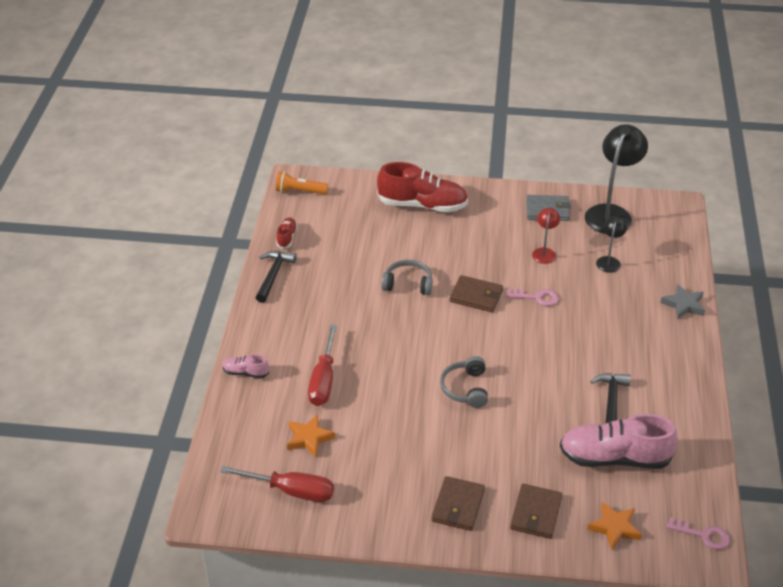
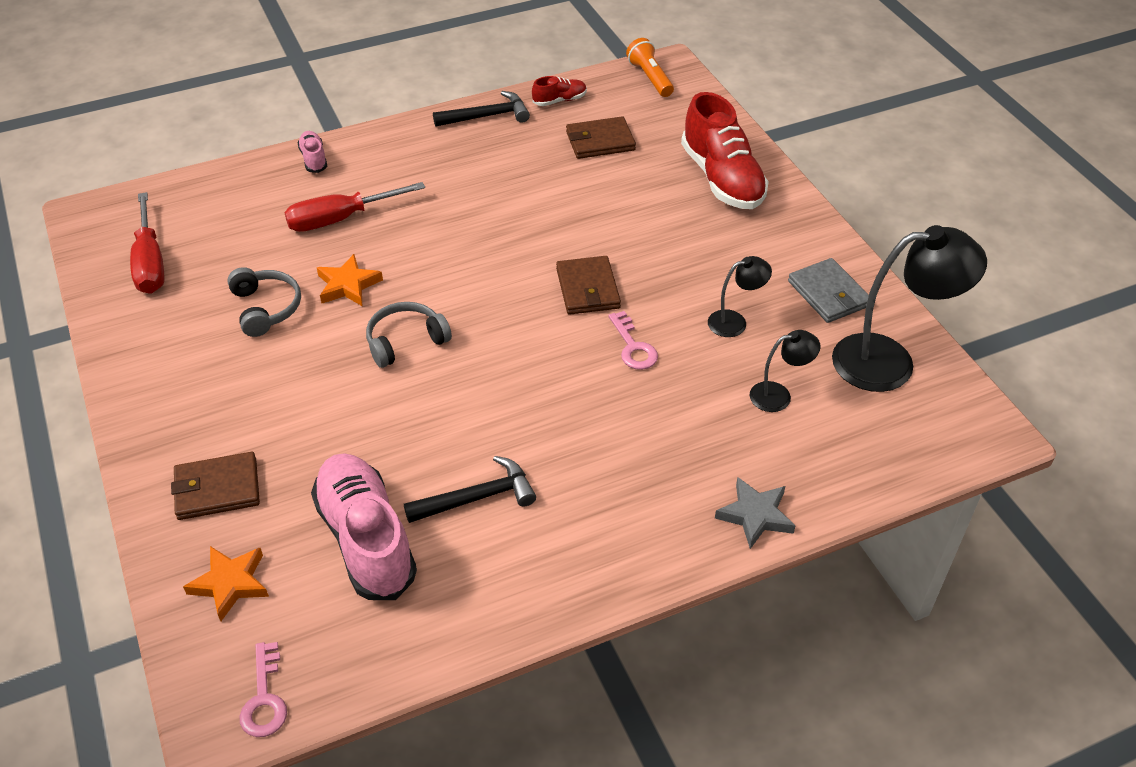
camera: 60 degrees right, 5 degrees up
orange star [287,414,335,457] -> orange star moved to [317,254,383,306]
grey headphones [381,260,433,295] -> grey headphones moved to [227,267,301,337]
brown wallet [431,476,485,531] -> brown wallet moved to [566,116,636,159]
red lamp [532,208,560,264] -> black lamp [708,256,772,337]

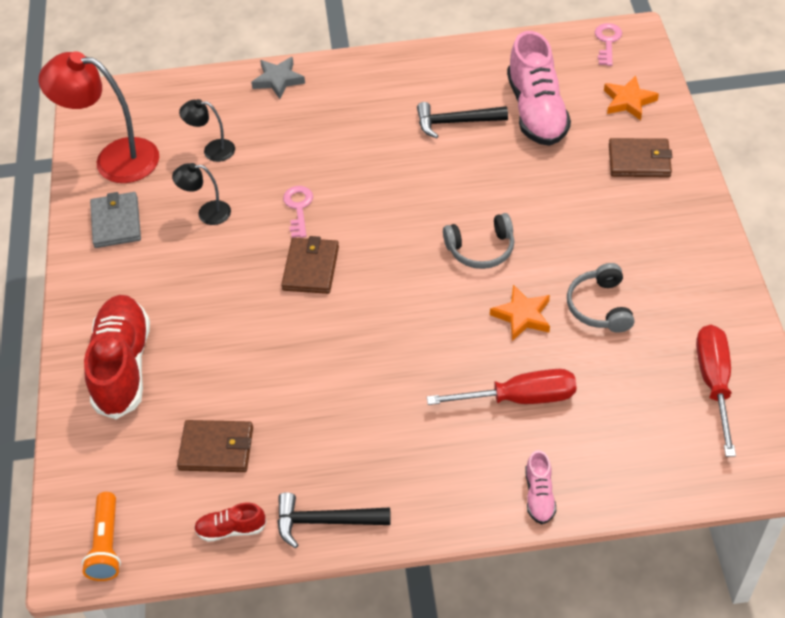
camera: 160 degrees left, 5 degrees up
black lamp [832,225,987,392] -> red lamp [39,51,159,183]

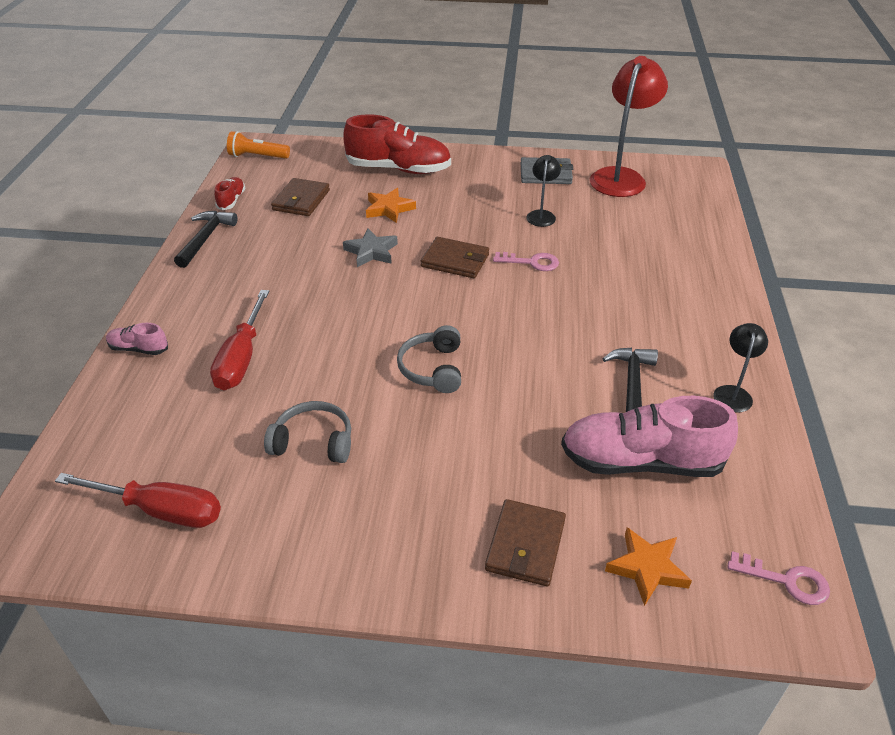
camera: 100 degrees right, 10 degrees down
black lamp [179,99,235,162] -> black lamp moved to [713,323,768,413]
grey star [251,57,305,99] -> grey star moved to [343,229,398,267]
orange star [490,285,550,341] -> orange star moved to [366,188,416,223]

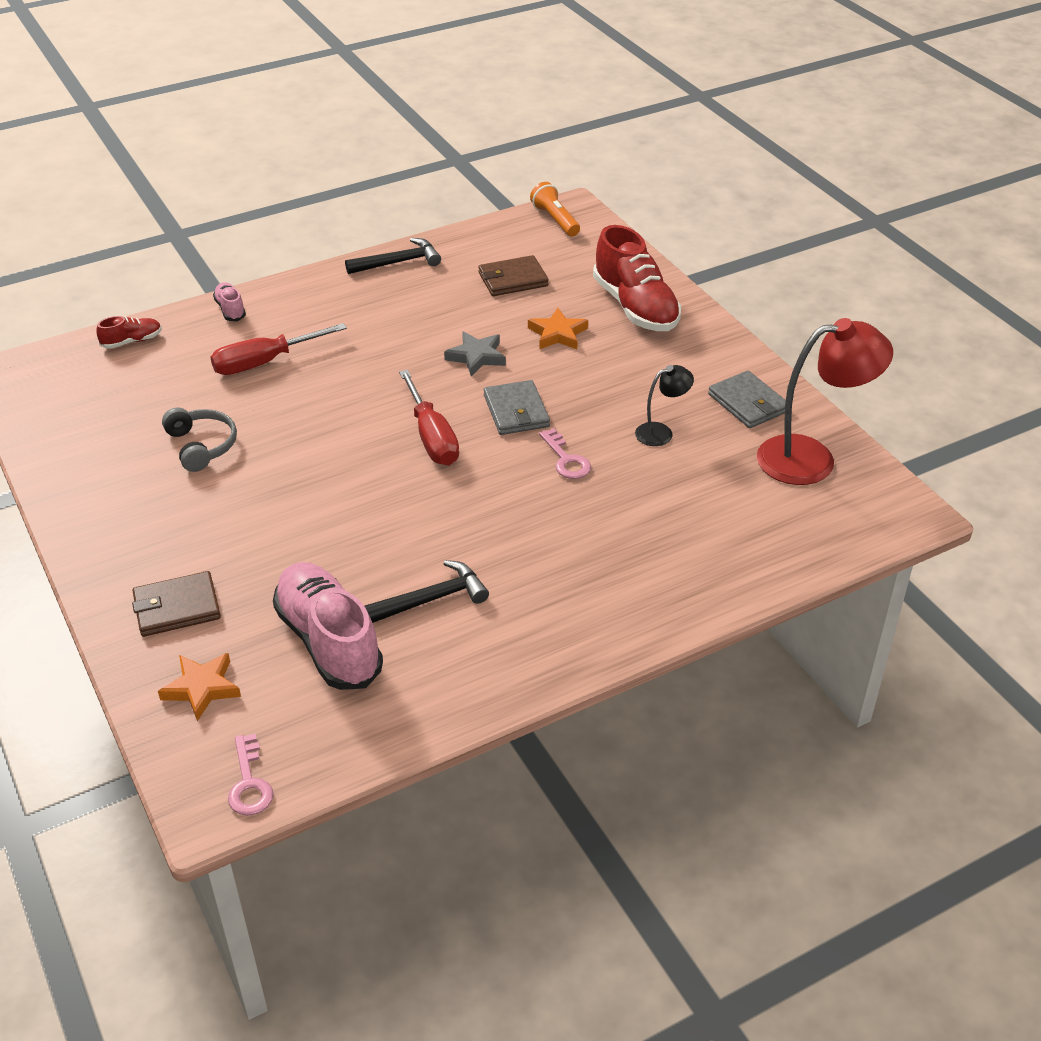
camera: 55 degrees right, 0 degrees up
red screwdriver [55,473,221,528] -> red screwdriver moved to [399,370,459,465]
red shoe [215,177,246,210] -> red shoe moved to [96,316,162,349]
grey headphones [397,325,461,393] -> none
brown wallet [421,237,489,278] -> grey wallet [484,380,550,435]
black lamp [713,323,768,413] -> none

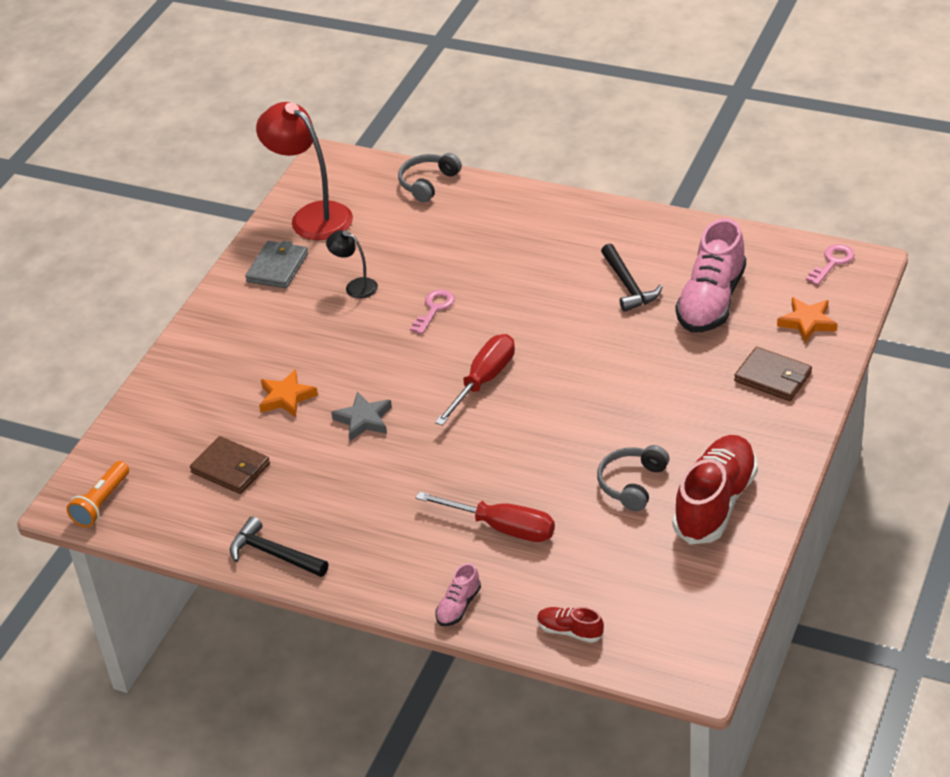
camera: 125 degrees left, 0 degrees up
black hammer [365,560,489,623] -> black hammer turned 135 degrees counterclockwise [601,244,662,312]
grey wallet [484,380,550,435] -> none
red shoe [593,225,681,331] -> red shoe moved to [673,435,758,544]
none -> grey headphones [398,153,462,203]

